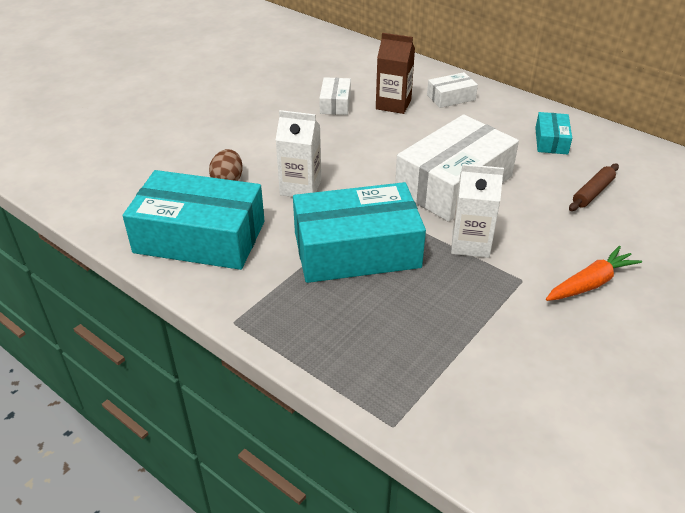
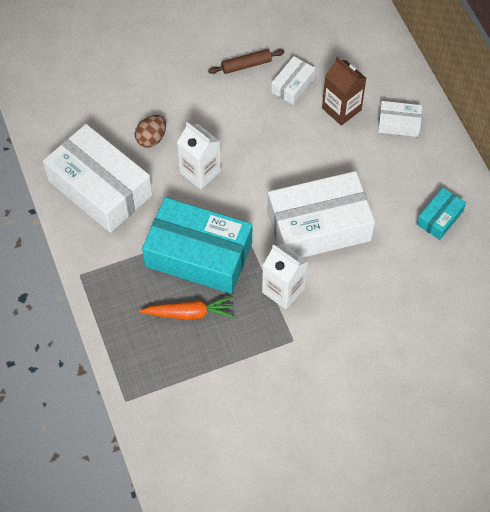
camera: 30 degrees right, 20 degrees up
turquoise box [123,170,265,270] -> white box [43,124,152,233]
orange carrot [546,246,642,301] -> orange carrot moved to [140,296,234,320]
brown rolling pin [569,164,619,211] -> brown rolling pin moved to [208,49,284,74]

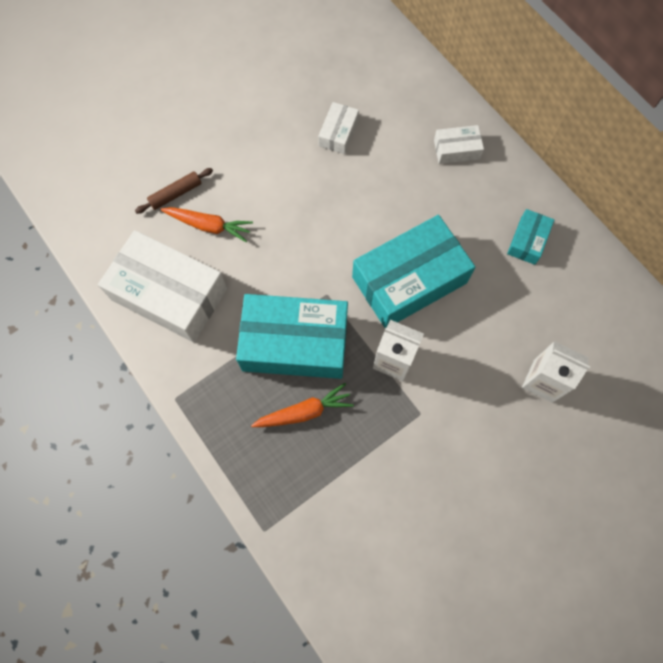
camera: 15 degrees left, 10 degrees up
brown egg [135,115,166,148] -> orange carrot [161,207,253,242]
white carton [177,122,221,190] -> white carton moved to [522,341,591,403]
brown rolling pin [208,49,284,74] -> brown rolling pin moved to [135,168,213,214]
white box [267,171,375,258] -> turquoise box [352,215,475,328]
brown carton [322,57,366,126] -> none

